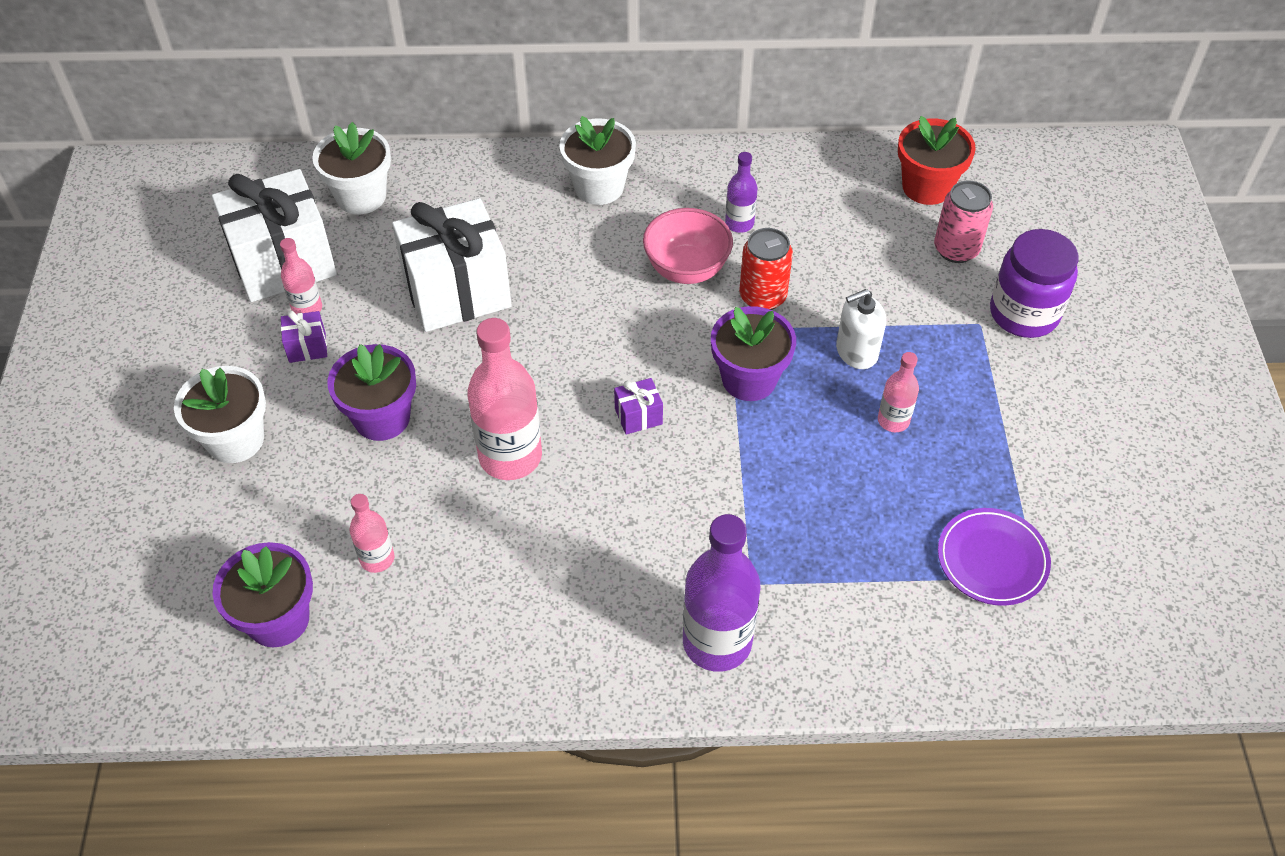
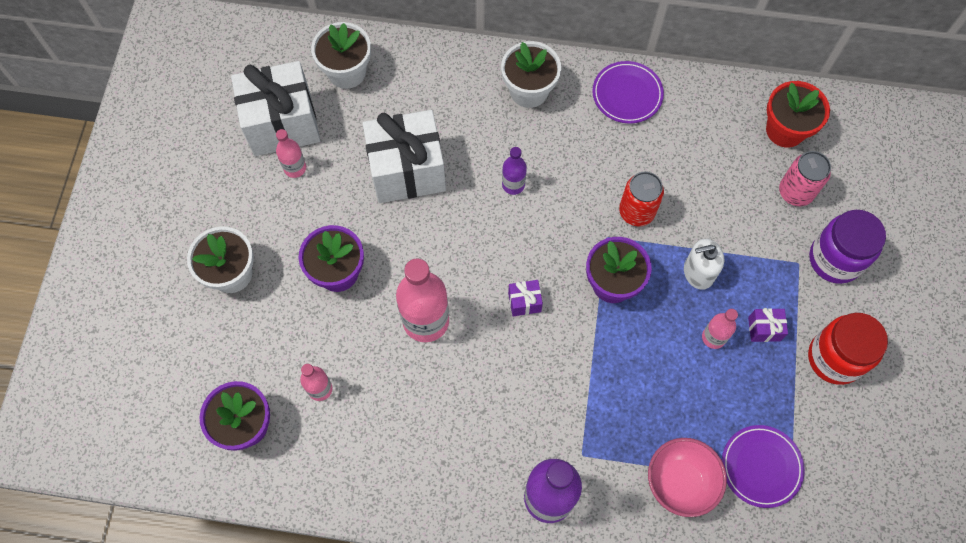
camera: 10 degrees right, 15 degrees up
purple gift [281,310,327,363] -> purple gift moved to [748,308,788,342]
pink bowl [643,208,733,284] -> pink bowl moved to [648,438,727,517]
purple bottle [725,152,758,233] -> purple bottle moved to [502,147,527,195]
none -> purple plate [592,61,664,124]
none -> red jar [808,313,888,385]

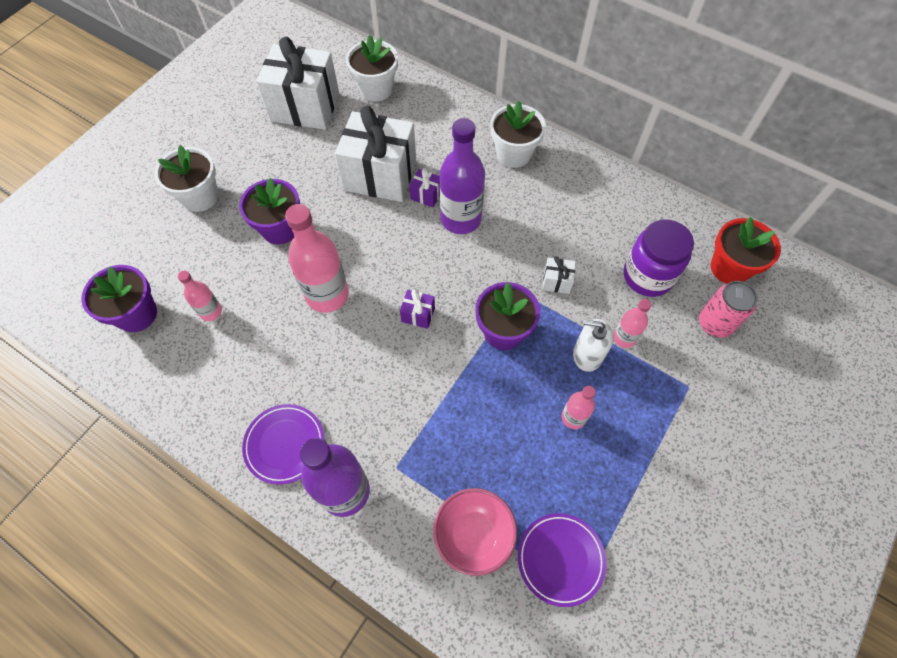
camera: 25 degrees right, 5 degrees down
pink bottle [276,129,306,178] -> pink bottle moved to [613,299,651,348]
purple bottle [502,147,527,195] -> purple bottle [440,118,485,234], size x1.92
purple plate [592,61,664,124] -> purple plate moved to [242,404,325,485]
red can [619,171,664,226] -> white gift [542,256,576,294]
purple gift [748,308,788,342] -> purple gift moved to [409,168,440,207]
red jar [808,313,888,385] -> none
purple jar [809,210,886,284] -> purple jar moved to [624,219,694,297]

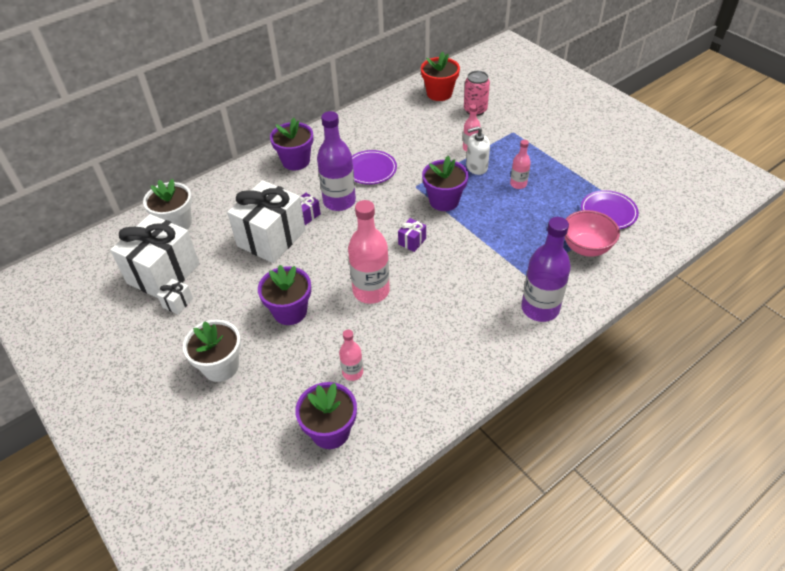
camera: 70 degrees left, 15 degrees down
purple plate [242,404,325,485] -> purple plate moved to [352,150,397,185]
white flower pot [490,100,546,168] -> purple flower pot [270,118,313,170]
white gift [542,256,576,294] -> white gift moved to [157,279,193,315]
white soap dispenser [573,319,613,372] -> white soap dispenser turned 45 degrees clockwise [466,126,490,175]
purple jar [624,219,694,297] -> none

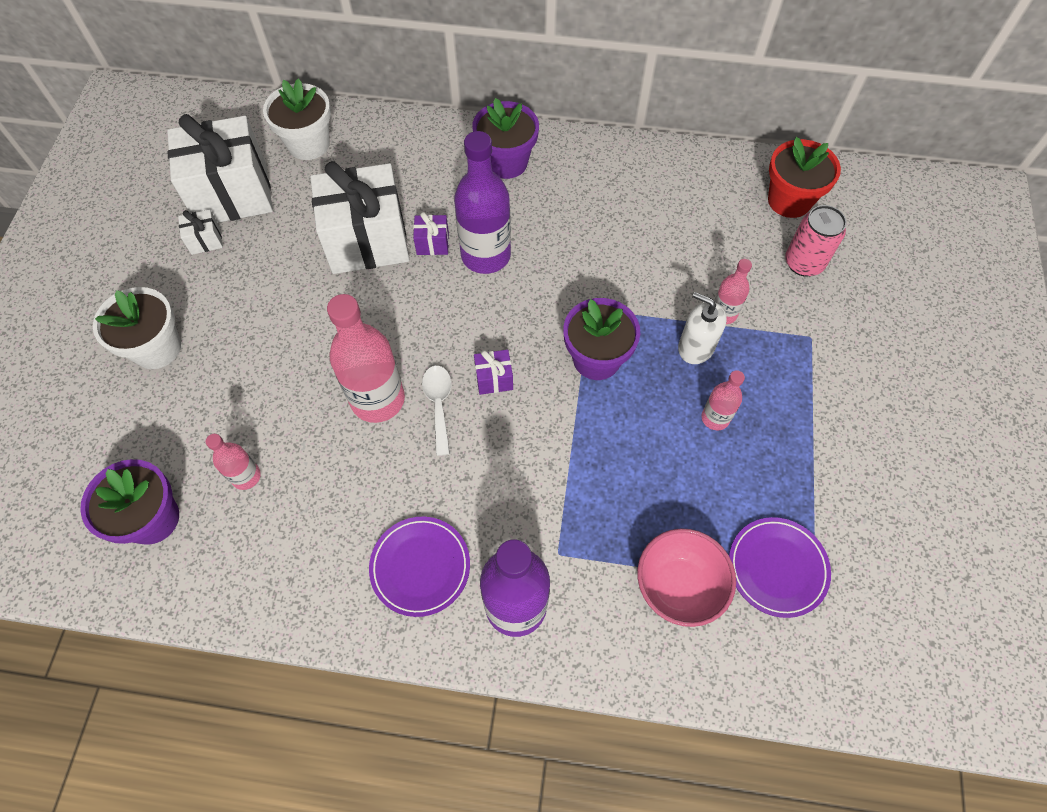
camera: 45 degrees right, 15 degrees up
purple flower pot [258,265,311,325] -> none
purple plate [352,150,397,185] -> purple plate moved to [369,517,470,617]
none -> white spoon [422,365,452,456]

